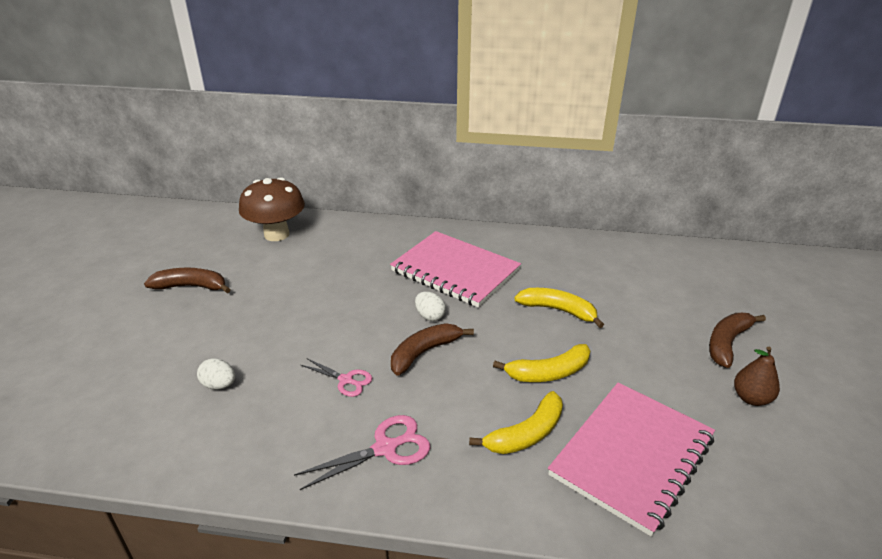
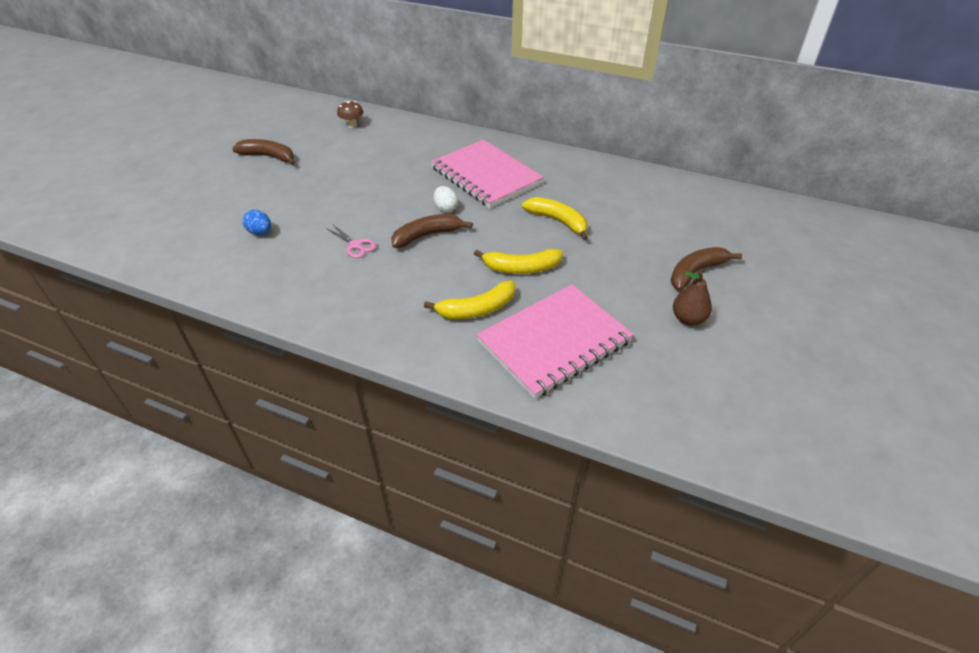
camera: 15 degrees right, 10 degrees up
white egg [197,358,235,390] -> blue egg [243,210,271,235]
brown mushroom [239,177,305,241] -> brown mushroom [337,101,363,128], size x0.47
pink scissors [294,415,431,490] -> none

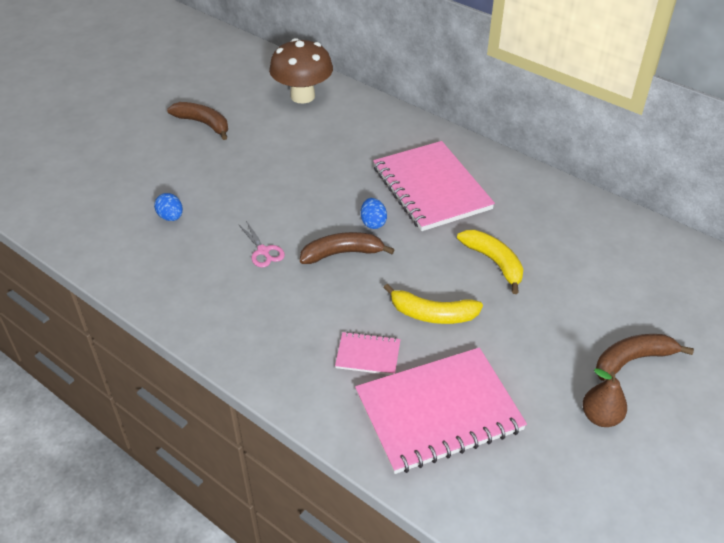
camera: 15 degrees right, 0 degrees up
brown mushroom [337,101,363,128] -> brown mushroom [269,38,333,103], size x2.12
yellow banana [424,280,515,319] -> pink notebook [335,332,401,375]
white egg [434,186,458,213] -> blue egg [361,198,387,229]

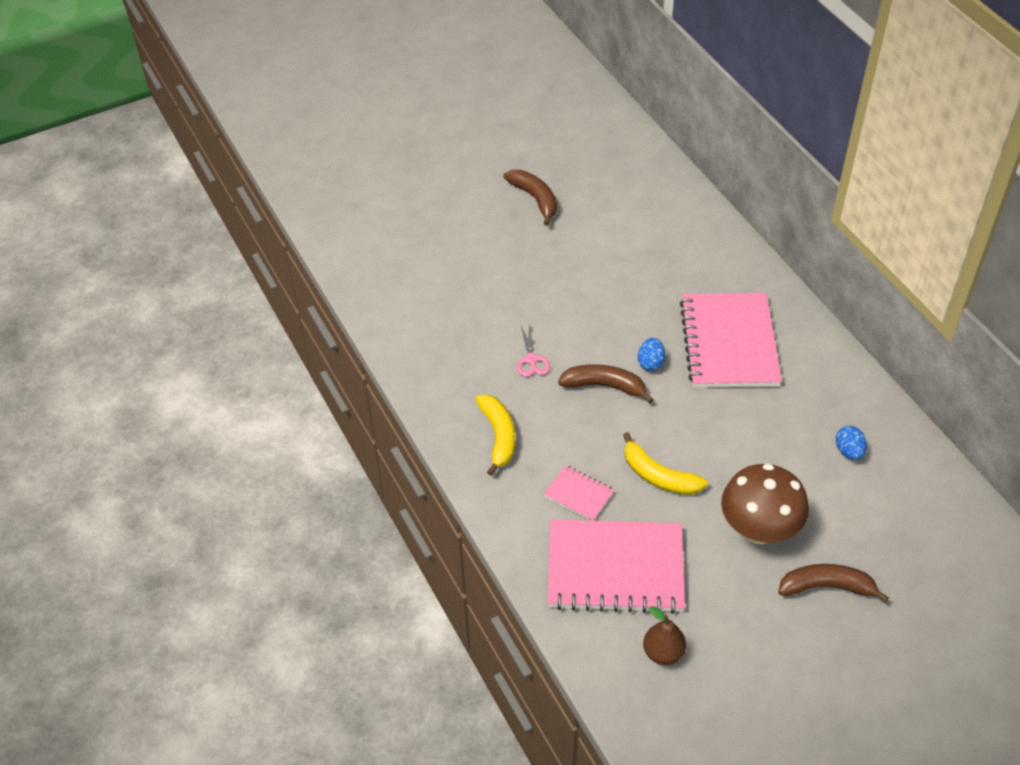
camera: 25 degrees right, 5 degrees up
blue egg [154,193,183,221] -> blue egg moved to [836,426,867,460]
brown mushroom [269,38,333,103] -> brown mushroom moved to [721,464,809,544]
yellow banana [457,230,523,294] -> yellow banana moved to [475,395,515,476]
brown pear [582,368,627,427] -> brown pear moved to [643,606,686,665]

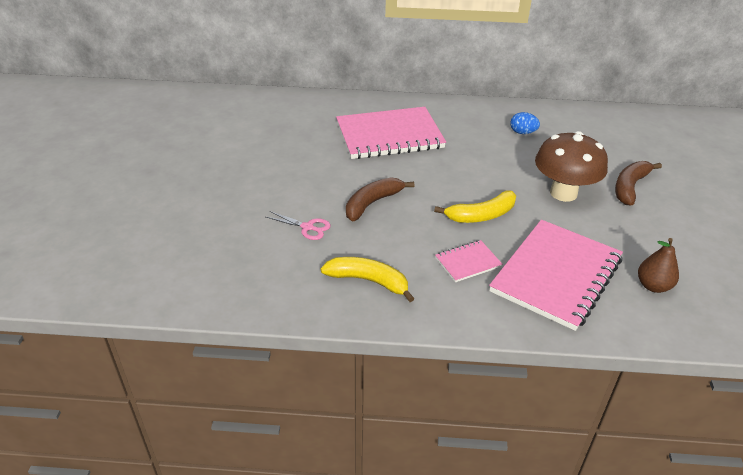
camera: 60 degrees left, 10 degrees down
brown banana [504,170,557,226] -> none
blue egg [638,338,665,371] -> none
pink notebook [680,293,782,388] -> pink notebook turned 45 degrees counterclockwise [336,107,446,159]

